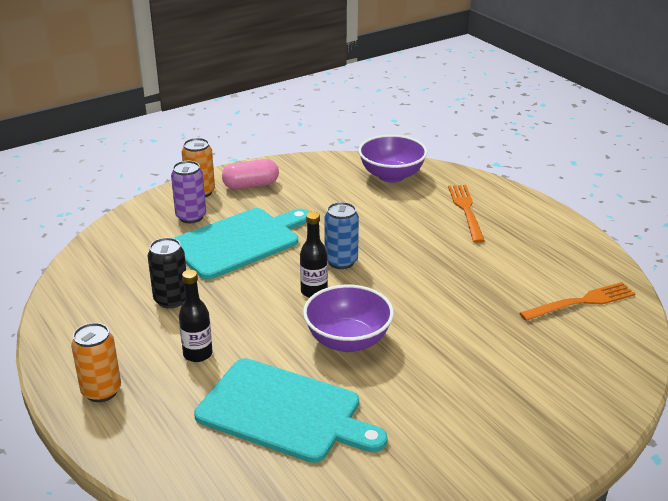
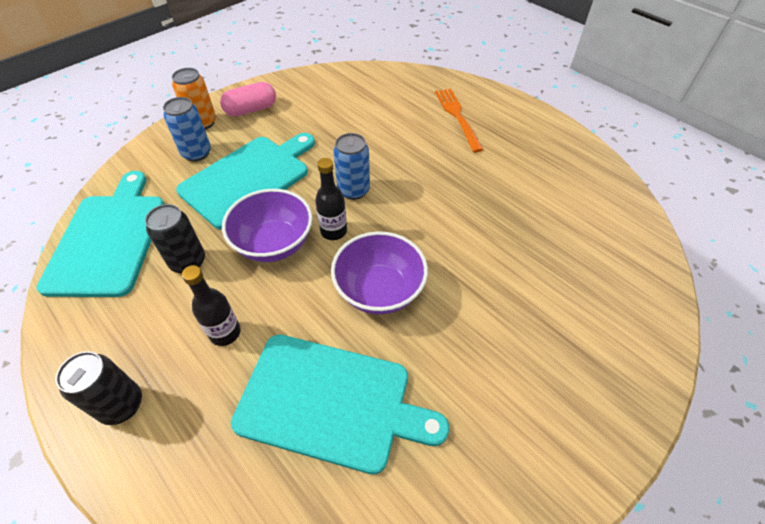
camera: 10 degrees left, 20 degrees up
orange can [71,323,121,402] -> black can [55,351,142,425]
purple can [171,161,206,223] -> blue can [163,97,211,162]
purple bowl [358,135,427,183] -> purple bowl moved to [222,189,313,262]
orange fork [520,282,636,321] -> none
none -> turquoise cutting board [36,171,164,297]

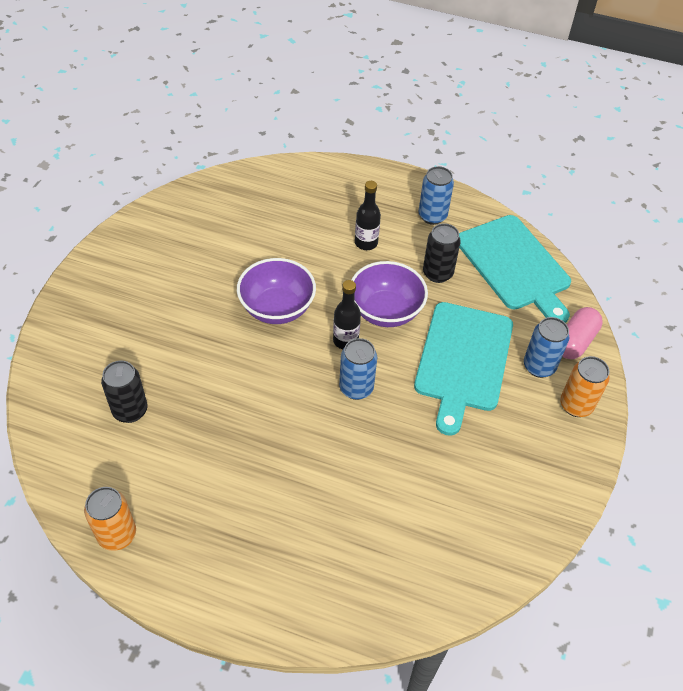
camera: 150 degrees right, 0 degrees up
black can [55,351,142,425] -> black can moved to [101,360,148,423]
pink capsule [220,82,276,117] -> pink capsule moved to [562,307,603,359]
turquoise cutting board [231,335,449,475] -> none
orange fork [435,89,483,153] -> none
none -> orange can [84,487,136,551]
none -> blue can [418,166,454,225]

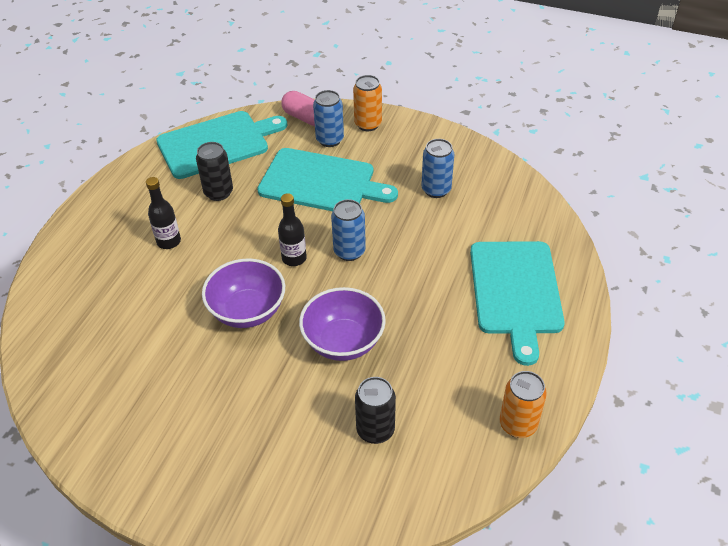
camera: 85 degrees left, 5 degrees down
purple bowl [352,261,428,327] -> purple bowl moved to [299,287,386,361]
blue can [418,166,454,225] -> blue can moved to [421,139,454,198]
none -> turquoise cutting board [470,241,565,366]

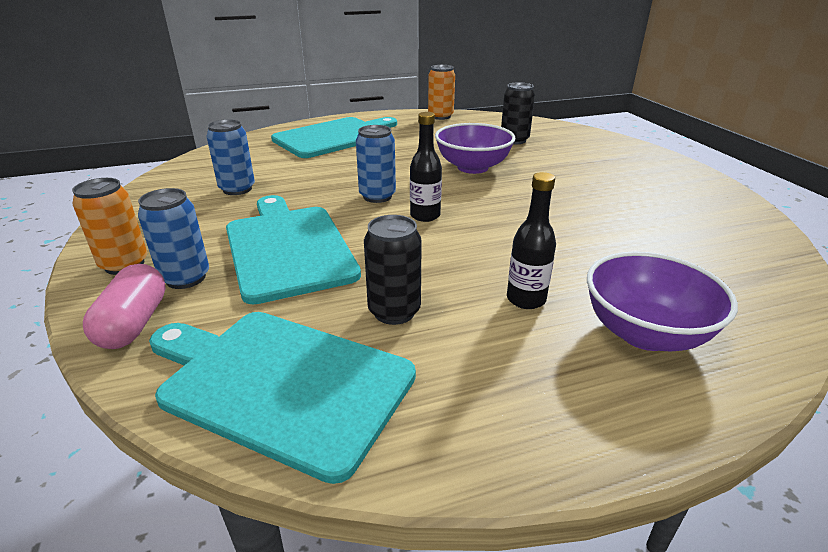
camera: 130 degrees left, 15 degrees down
purple bowl [202,259,285,328] -> purple bowl moved to [587,251,738,351]

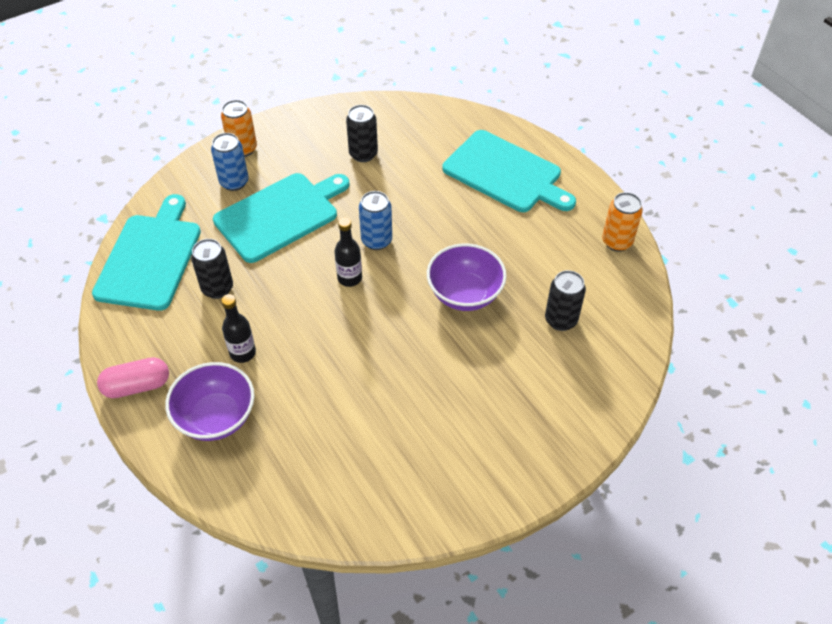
camera: 75 degrees right, 20 degrees up
pink capsule [83,264,166,349] -> pink capsule moved to [97,357,169,398]
blue can [207,119,255,195] -> black can [346,105,378,162]

